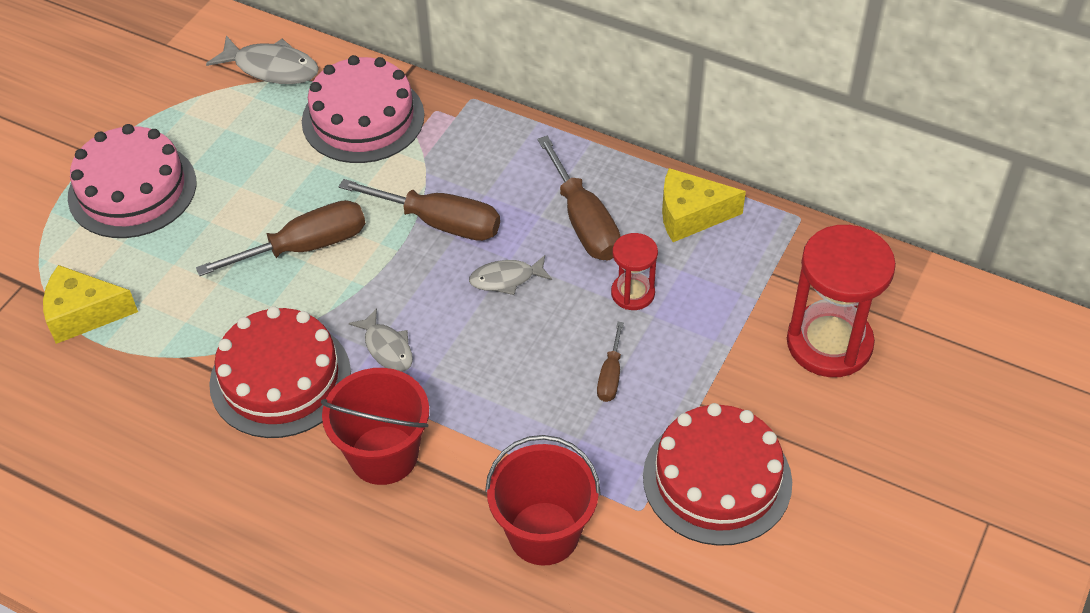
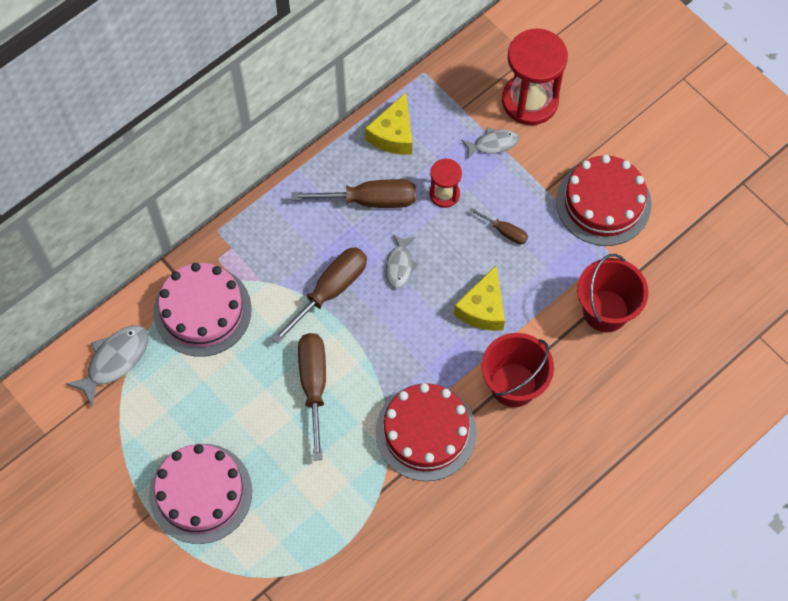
camera: 70 degrees left, 15 degrees up
yellow cheese [43,265,138,344] -> yellow cheese moved to [454,265,505,331]
grey fish [349,308,413,372] -> grey fish moved to [461,128,519,159]

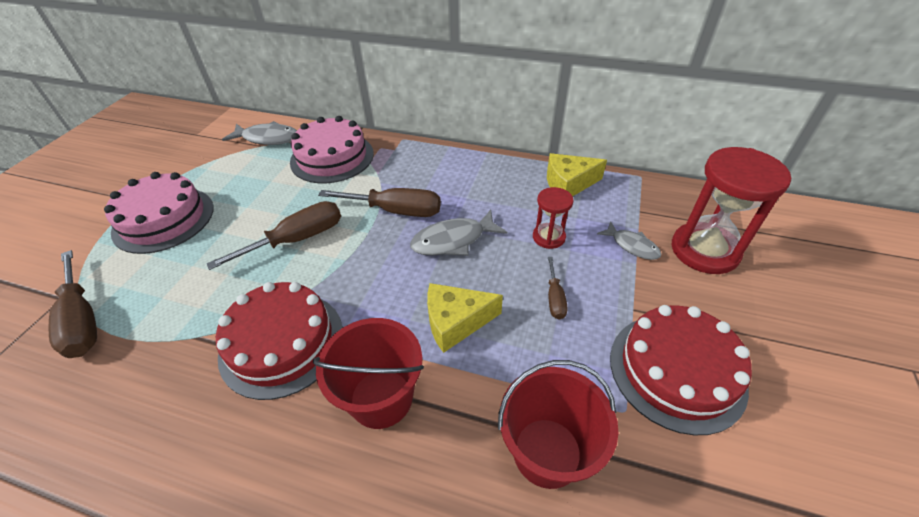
camera: 60 degrees right, 20 degrees down
brown screwdriver [291,179,416,208] -> brown screwdriver moved to [49,250,97,358]
grey fish [385,234,418,288] -> grey fish [410,210,507,256], size x1.56

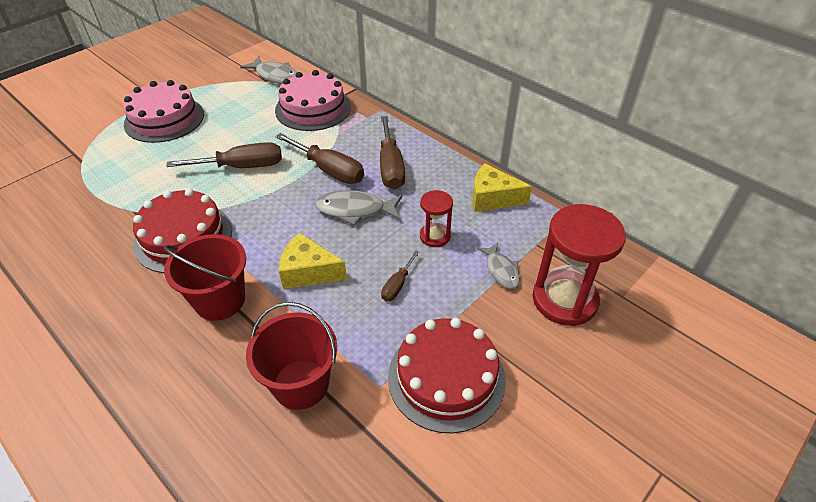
camera: 25 degrees right, 0 degrees up
brown screwdriver [49,250,97,358] -> brown screwdriver moved to [380,116,405,189]

